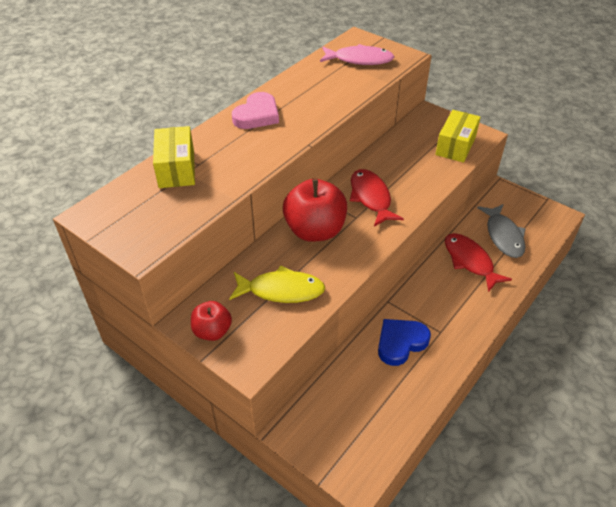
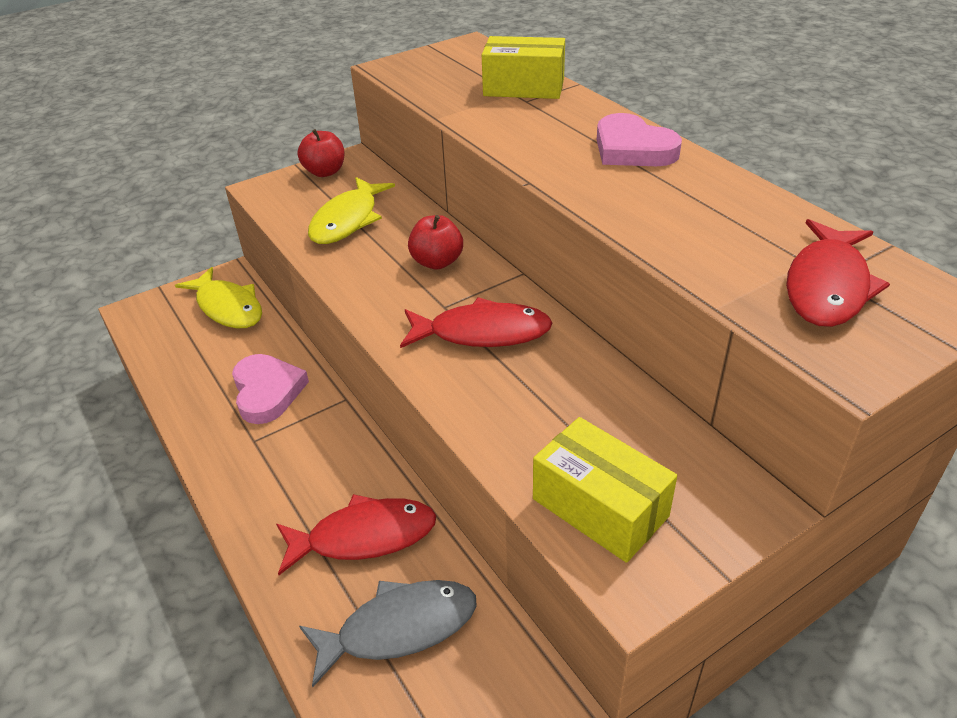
camera: 110 degrees right, 5 degrees down
red apple [283,179,347,242] -> red apple [408,215,463,269], size x0.55
pink fish [320,44,394,65] -> red fish [786,219,890,327]
blue heart [378,319,431,366] -> pink heart [232,354,309,424]
grey fish [477,204,526,258] -> grey fish turned 150 degrees clockwise [299,580,477,687]
none -> yellow fish [175,267,262,328]

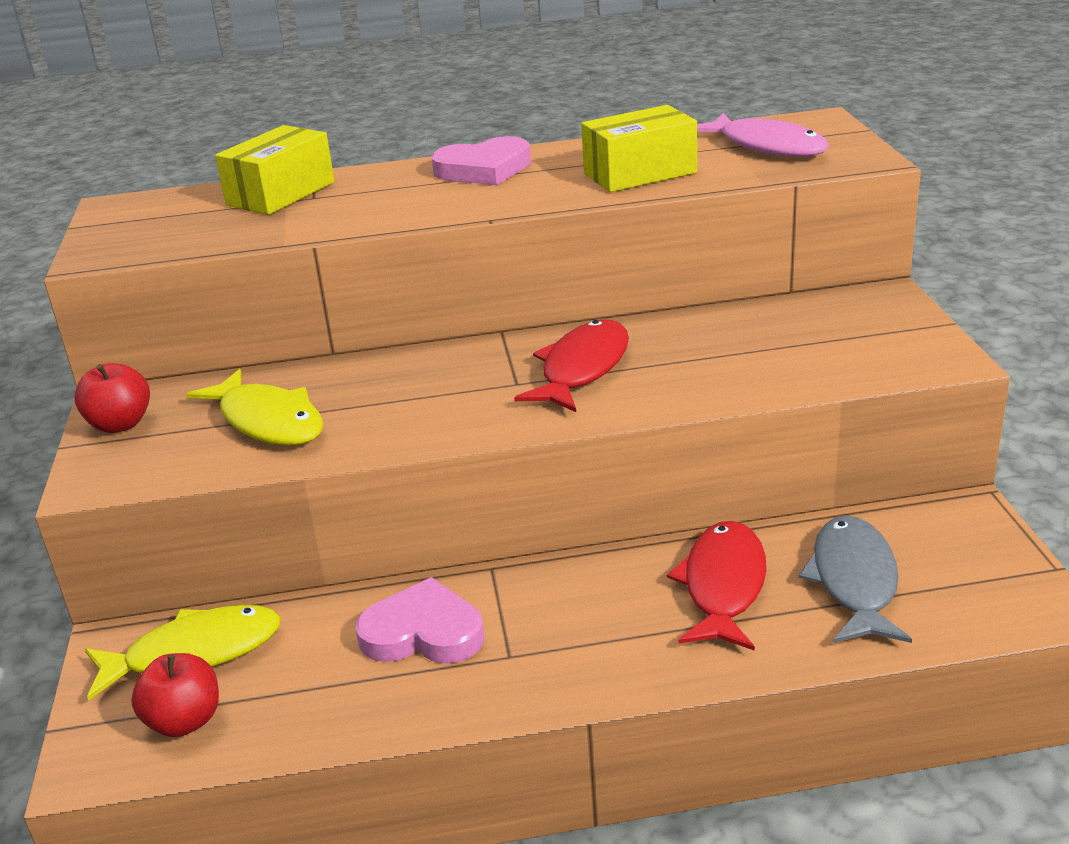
camera: 65 degrees left, 10 degrees down
red apple [408,215,463,269] -> red apple moved to [131,653,219,737]
yellow box [533,417,677,563] -> yellow box moved to [581,105,697,192]
red fish [786,219,890,327] -> pink fish [697,113,829,157]

